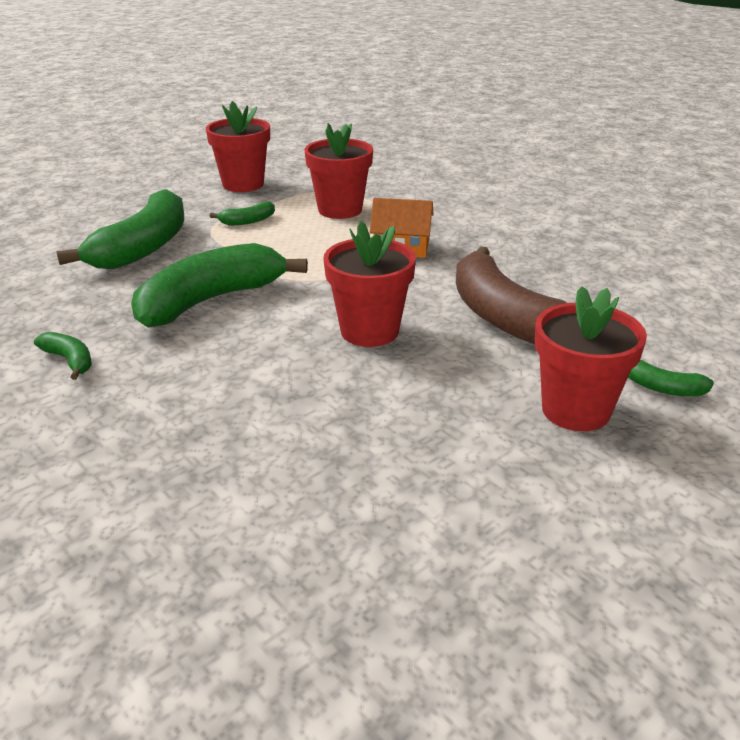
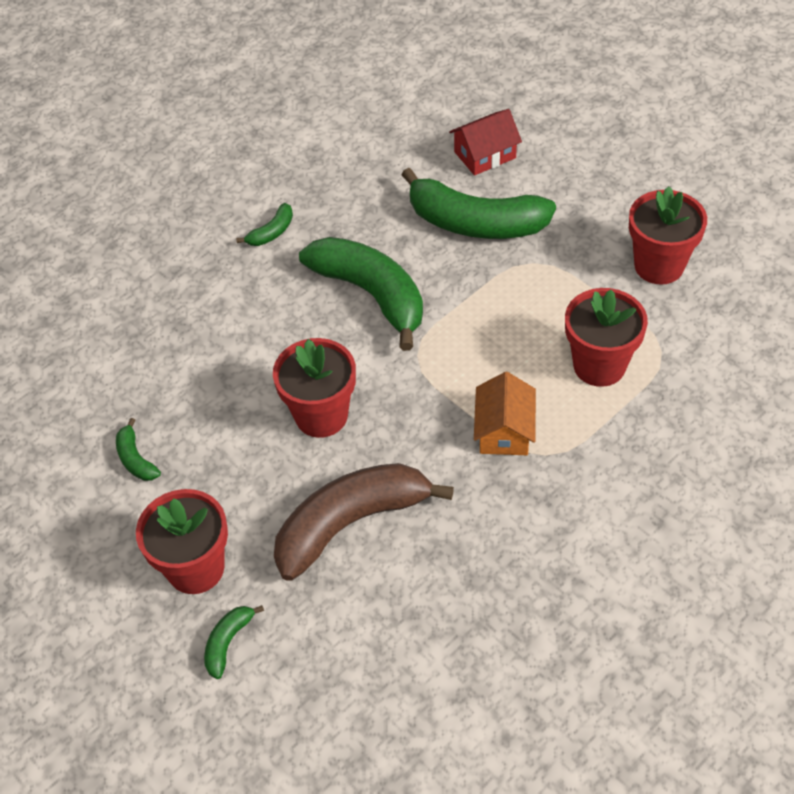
camera: 90 degrees right, 20 degrees up
green banana [210,201,275,225] -> green banana moved to [116,418,161,481]
none -> red house [449,109,522,176]

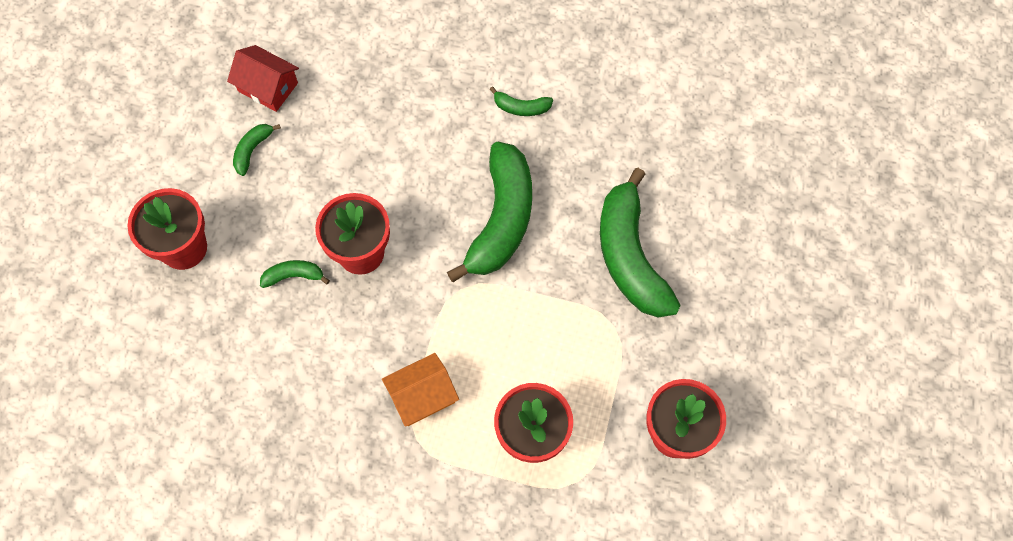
camera: 55 degrees right, 15 degrees up
green banana [204,605,264,679] -> green banana moved to [260,260,330,288]
brown banana [274,463,454,581] -> none
red house [449,109,522,176] -> red house moved to [227,45,299,112]

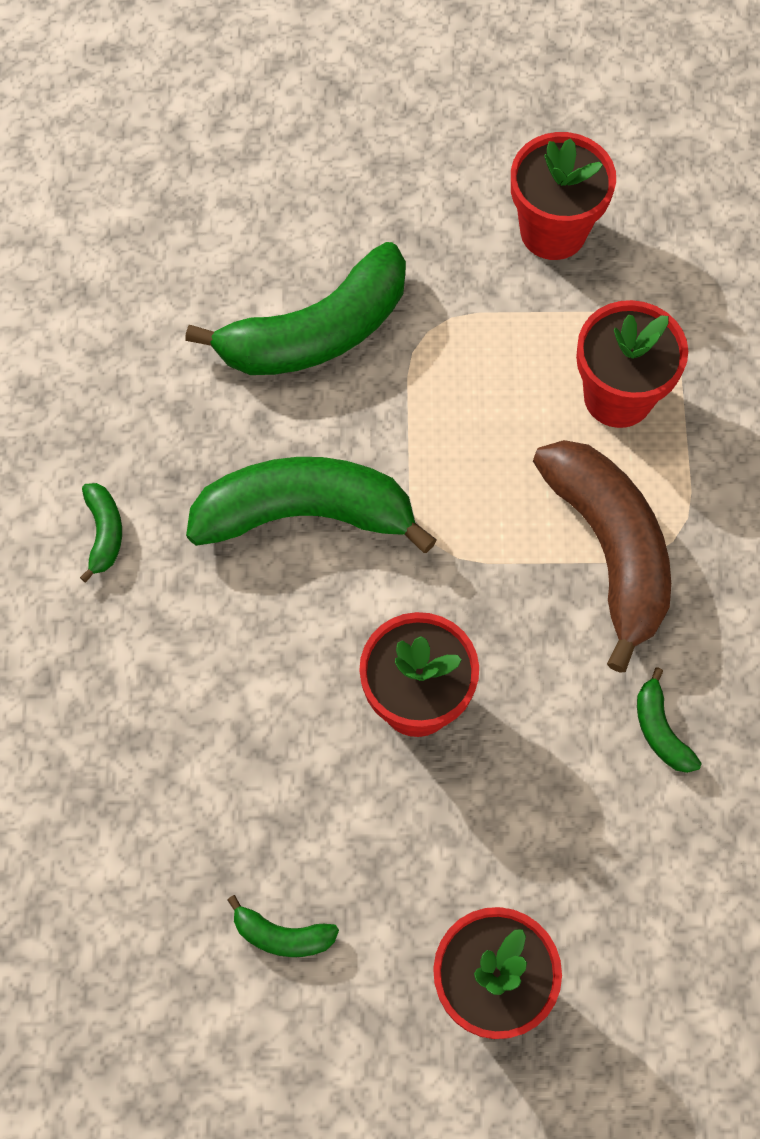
camera: 105 degrees left, 0 degrees up
red house [227,45,299,112] -> none
green banana [260,260,330,288] -> green banana moved to [637,667,702,773]
orange house [382,353,459,427] -> brown banana [533,440,671,673]

